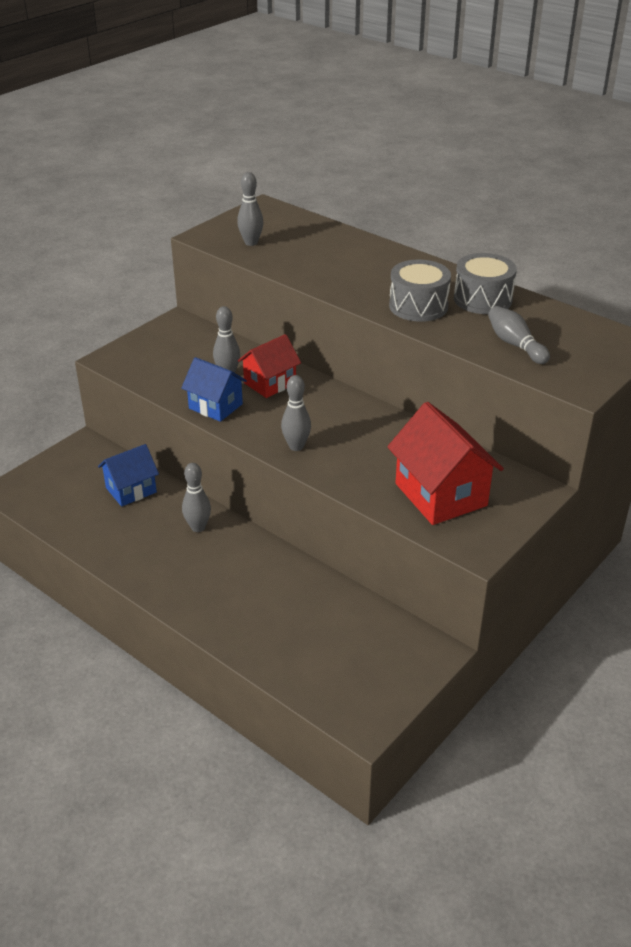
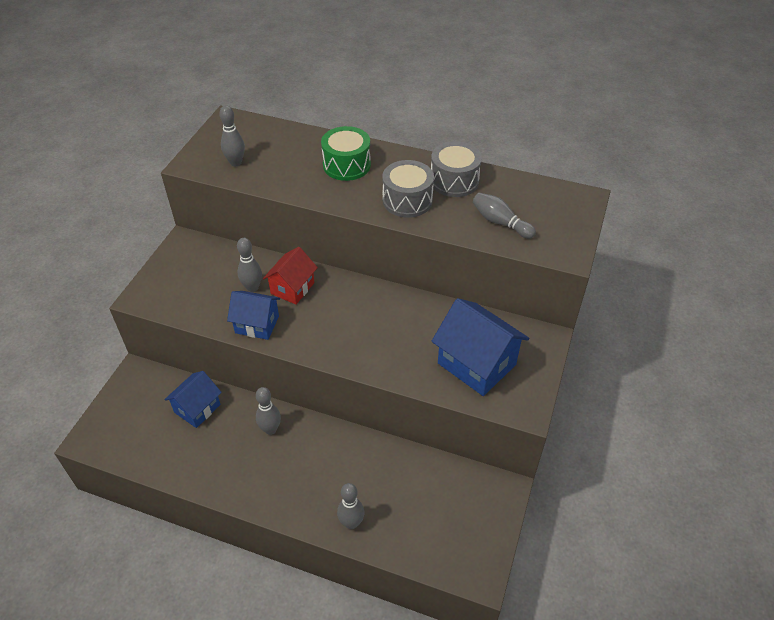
camera: 20 degrees left, 10 degrees up
grey bowling pin [281,375,311,451] -> grey bowling pin moved to [337,483,364,529]
red house [387,402,504,525] -> blue house [431,298,529,396]
none -> green drum [321,126,371,181]

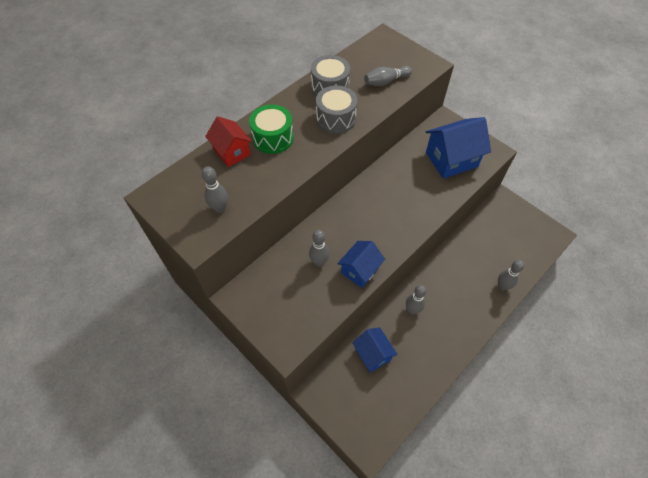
camera: 65 degrees left, 10 degrees up
red house [263,247,318,304] -> red house moved to [205,116,253,167]

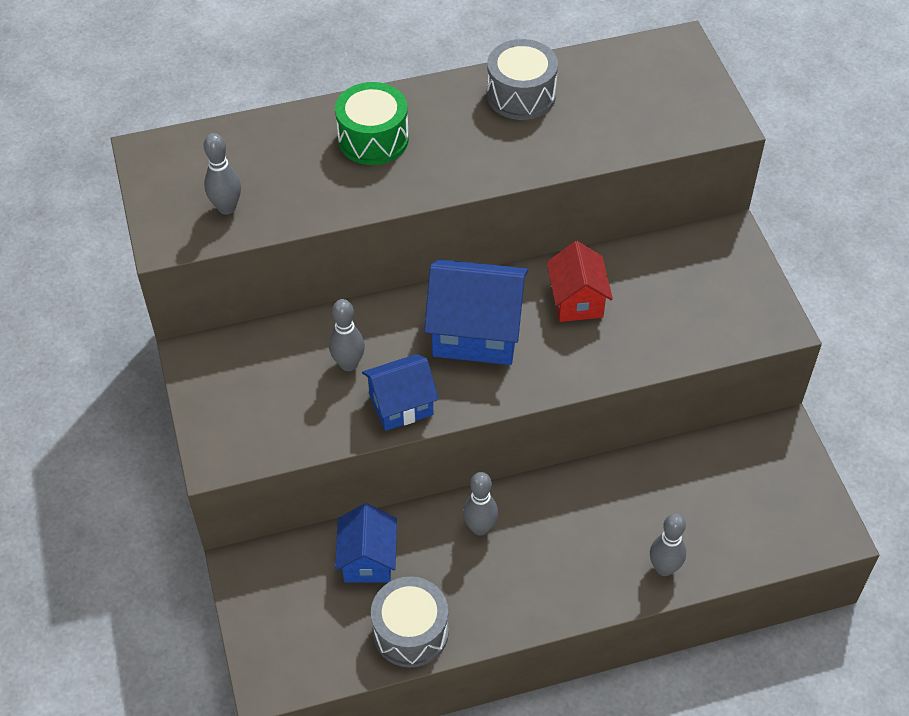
camera: 30 degrees right, 5 degrees down
red house [205,116,253,167] -> red house moved to [547,241,613,322]
grey drum [316,86,357,133] -> grey drum moved to [371,576,449,668]
grey bowling pin [364,66,412,86] -> none
blue house [426,117,491,179] -> blue house moved to [424,259,528,365]

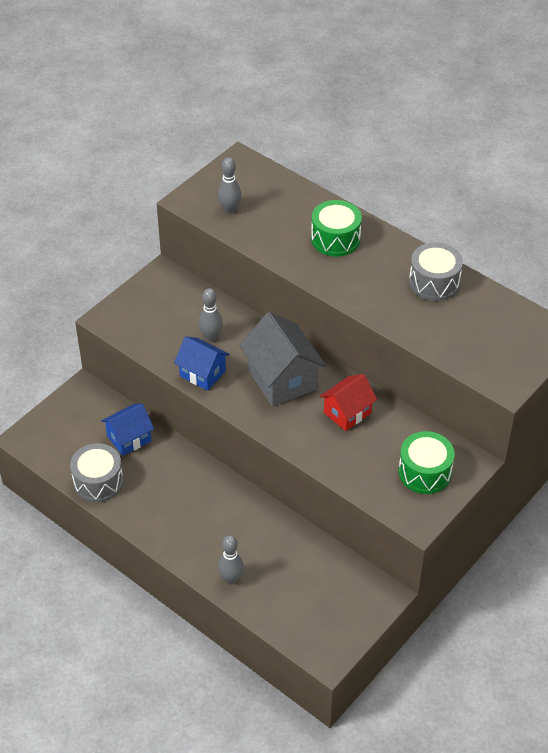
camera: 55 degrees right, 5 degrees down
blue house [424,259,528,365] -> grey house [239,312,326,407]
grey bowling pin [463,472,498,536] -> none
none -> green drum [398,431,455,494]

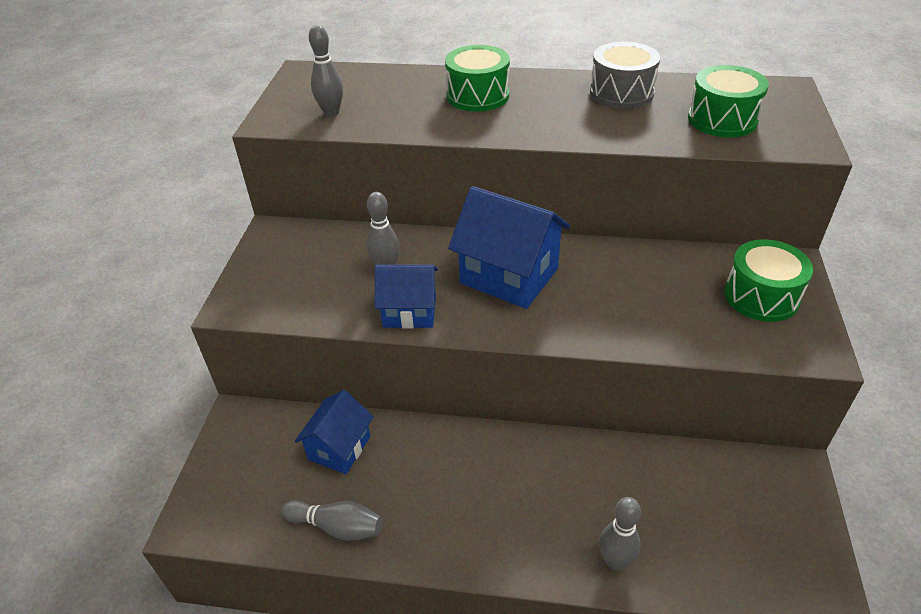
camera: 30 degrees left, 5 degrees down
grey drum [70,443,123,502] -> grey bowling pin [281,500,383,541]
grey house [239,312,326,407] -> blue house [448,186,570,309]
red house [320,374,377,431] -> none
none -> green drum [688,65,769,137]

